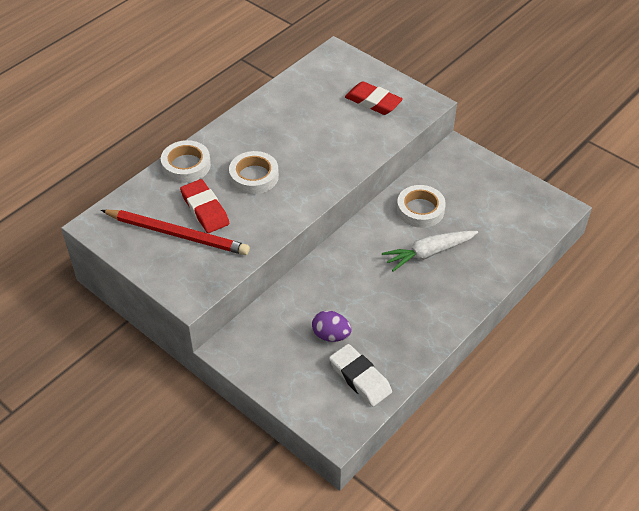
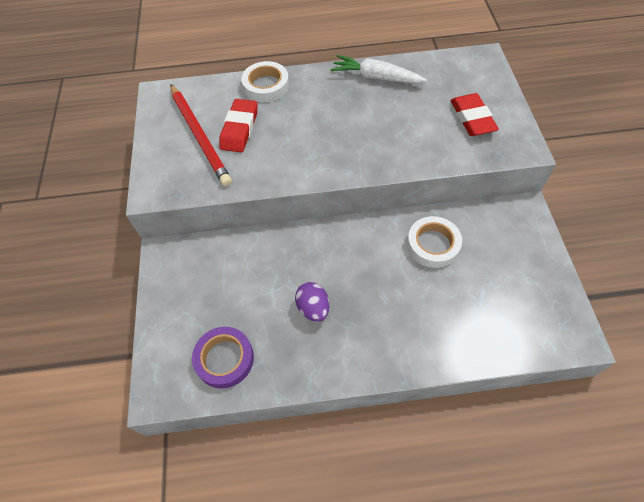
camera: 45 degrees right, 10 degrees up
white tape [229,151,279,194] -> none
purple egg [312,310,351,342] -> purple egg moved to [295,282,329,322]
white eraser [329,344,392,406] -> purple tape [192,327,254,388]
white carrot [382,231,478,272] -> white carrot moved to [331,55,427,84]

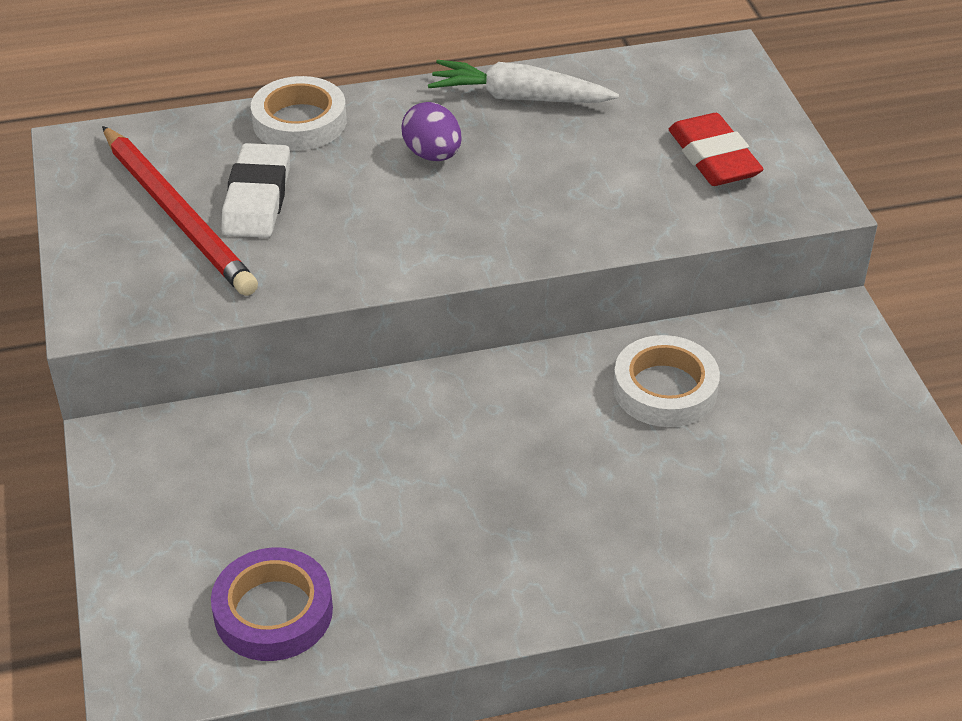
camera: 10 degrees left, 15 degrees down
red eraser [219,99,258,152] -> white eraser [221,143,290,238]
purple egg [295,282,329,322] -> purple egg moved to [402,102,461,161]

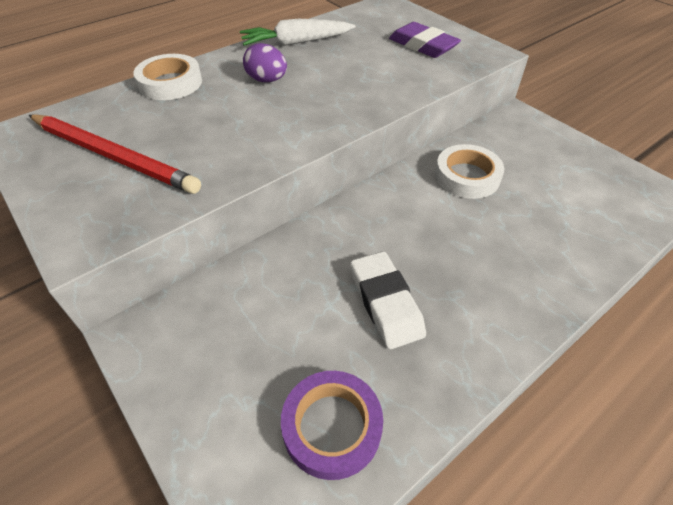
camera: 25 degrees left, 5 degrees up
white eraser [221,143,290,238] -> white eraser moved to [350,251,426,349]
red eraser [669,113,764,186] -> purple eraser [389,22,461,58]

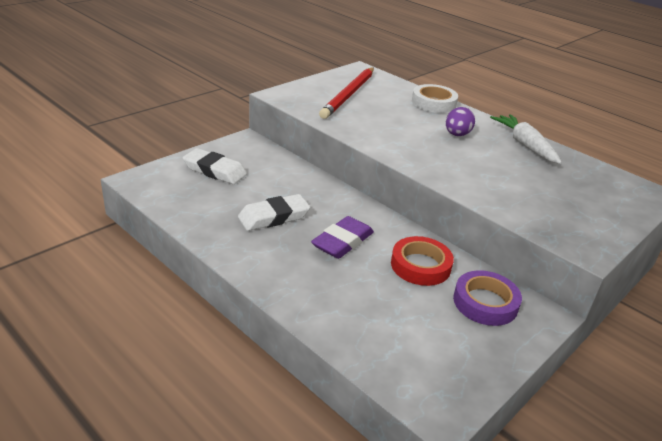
camera: 80 degrees right, 15 degrees down
purple tape [281,371,383,480] -> purple tape moved to [453,270,522,326]
purple eraser [389,22,461,58] -> purple eraser moved to [311,216,374,259]
white tape [435,144,504,199] -> red tape [391,236,454,286]
none -> white eraser [183,148,247,184]

